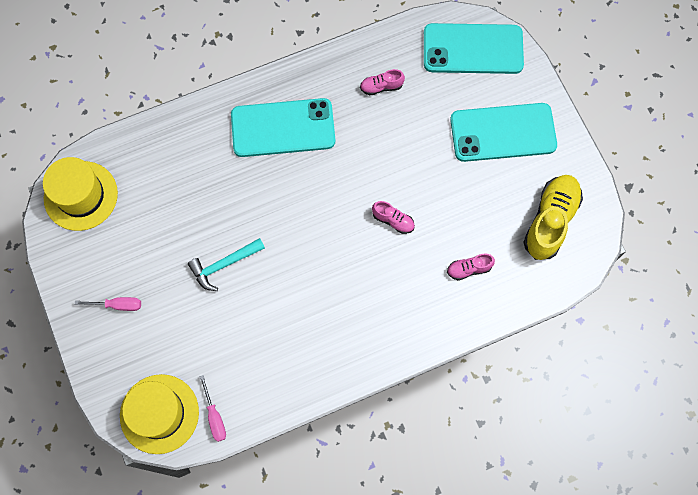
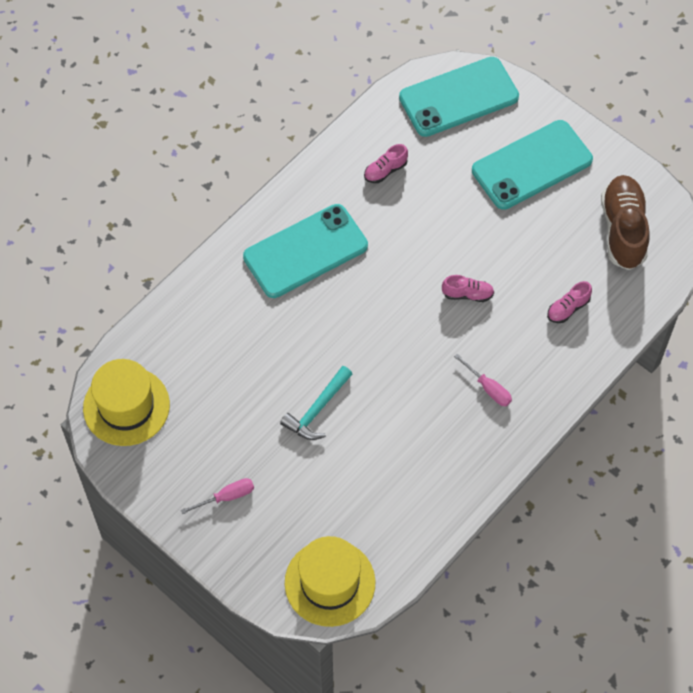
camera: 25 degrees left, 10 degrees down
pink screwdriver [199,375,226,442] -> pink screwdriver moved to [454,354,512,406]
yellow shoe [523,175,583,260] -> brown shoe [601,175,649,270]

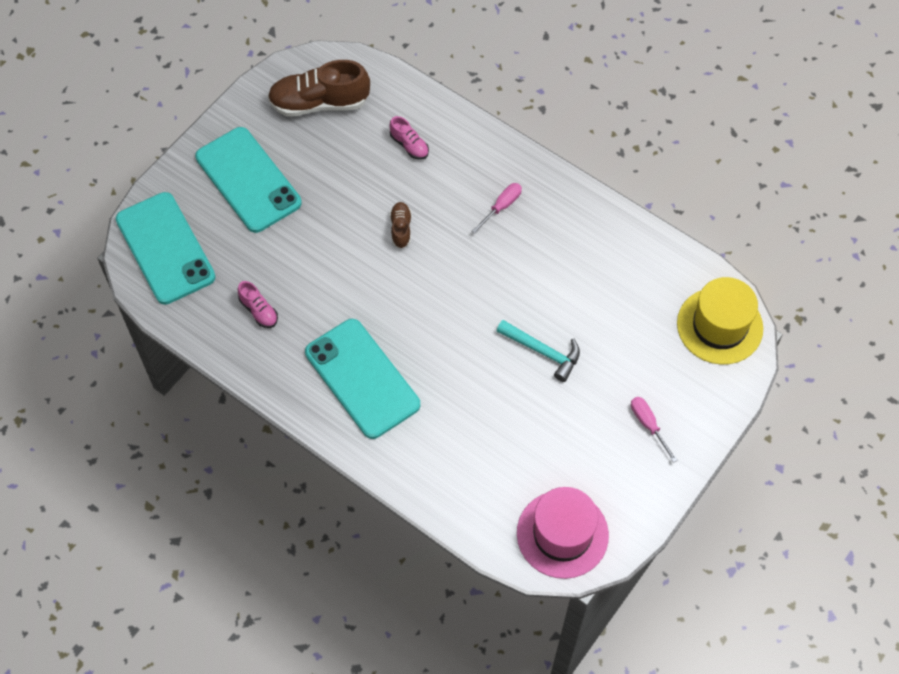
camera: 95 degrees left, 0 degrees up
yellow hat [83,359,170,446] -> pink hat [517,487,609,579]
pink shoe [442,275,494,302] -> brown shoe [390,202,412,249]

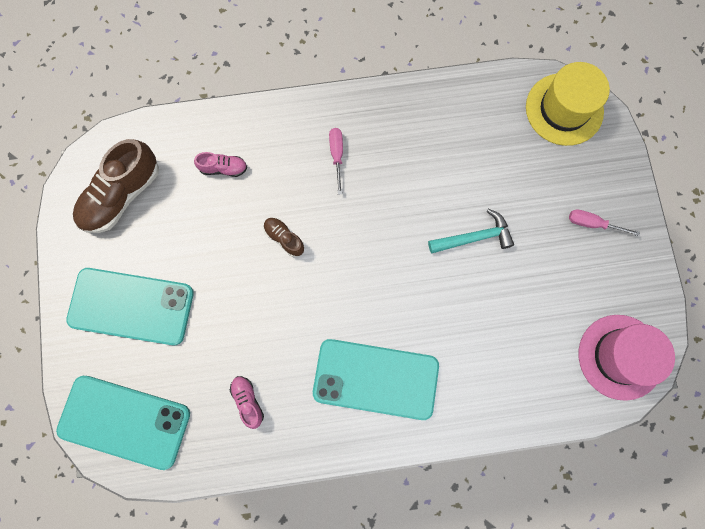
camera: 45 degrees left, 15 degrees up
pink shoe [238,281,278,328] -> pink shoe turned 120 degrees counterclockwise [230,376,264,429]

